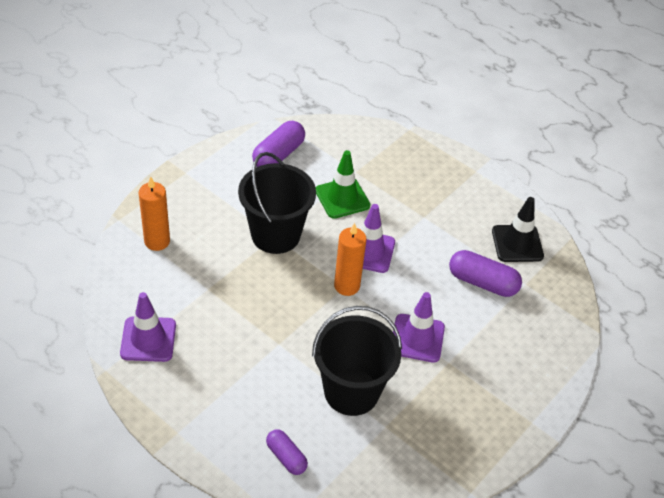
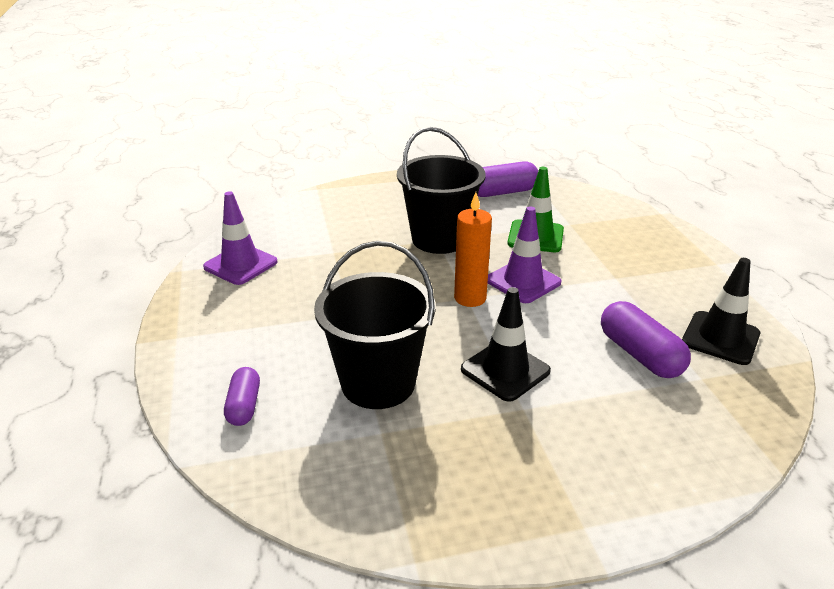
camera: 40 degrees right, 15 degrees down
orange candle [139,176,170,251] -> none
purple traffic cone [393,292,445,363] -> black traffic cone [461,287,551,402]

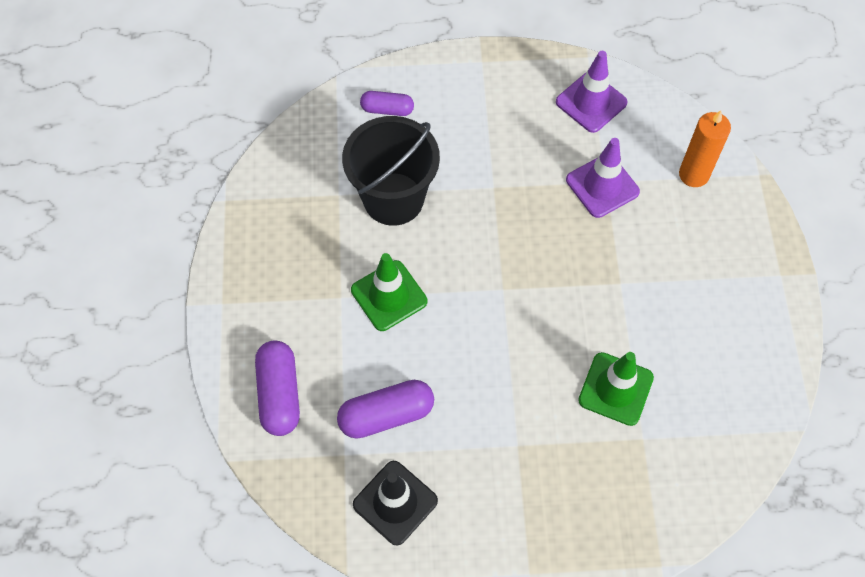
camera: 100 degrees right, 30 degrees up
black bucket [397,127,485,254] -> none
orange candle [454,192,492,307] -> orange candle moved to [679,110,731,187]
black traffic cone [461,287,551,402] -> green traffic cone [351,253,427,331]
purple capsule [478,161,538,197] -> purple capsule moved to [255,340,300,436]
purple traffic cone [488,206,562,303] -> purple traffic cone moved to [566,138,640,218]

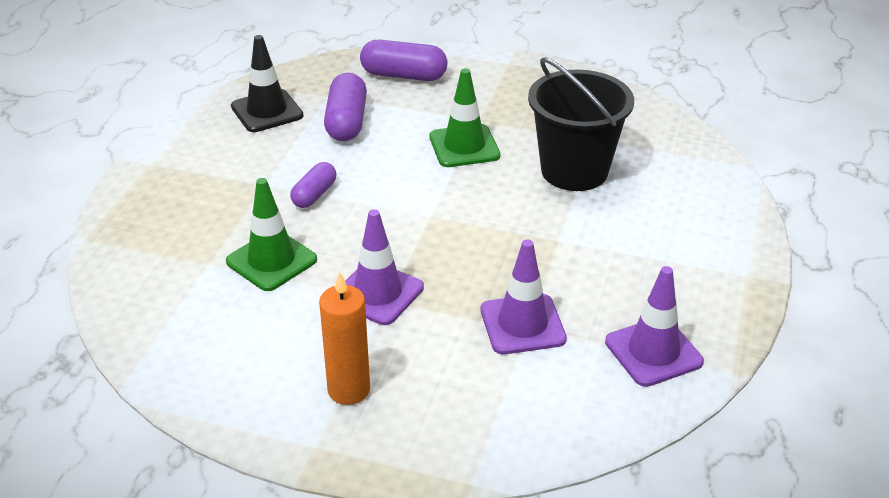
camera: 110 degrees right, 25 degrees down
purple capsule [360,91,414,116] -> purple capsule moved to [290,162,337,208]
orange candle [679,110,731,187] -> orange candle moved to [319,272,370,405]
none -> purple traffic cone [345,209,424,325]

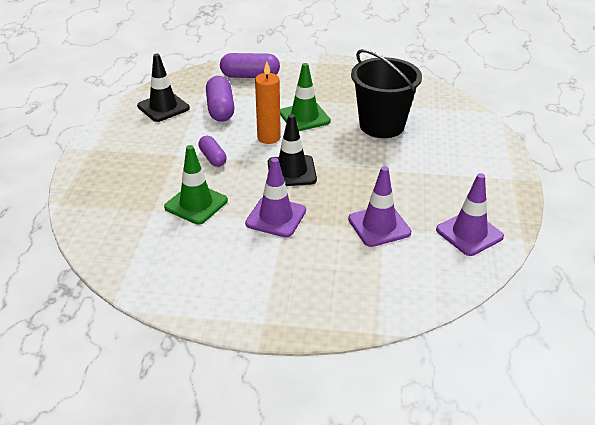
camera: 10 degrees left, 0 degrees up
purple capsule [290,162,337,208] -> purple capsule turned 45 degrees counterclockwise [198,136,227,167]
orange candle [319,272,370,405] -> orange candle moved to [255,61,281,144]
none -> black traffic cone [268,114,317,186]

